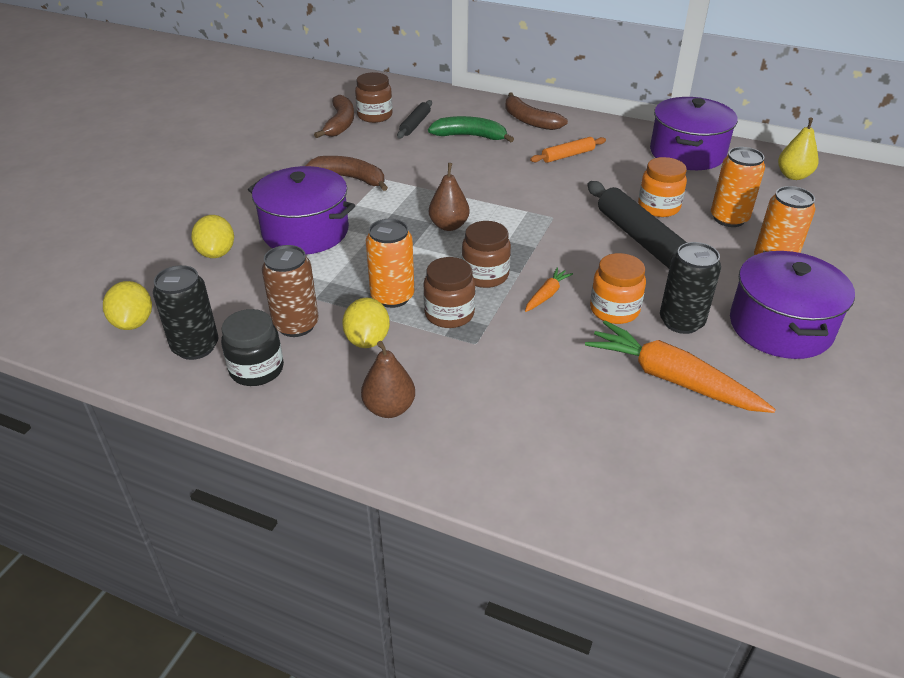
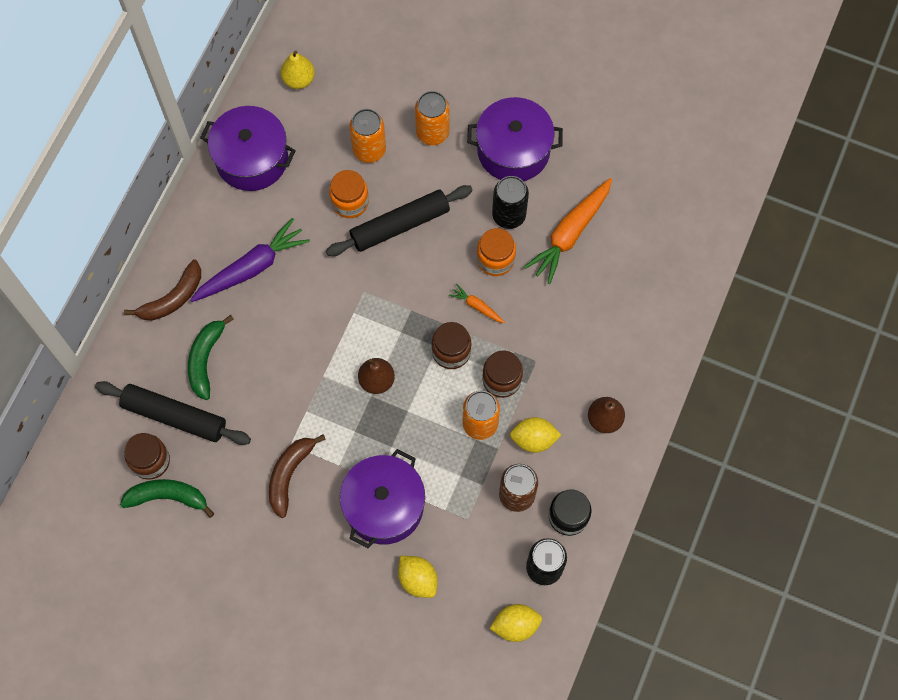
camera: 90 degrees left, 30 degrees up
yellow lemon [191,215,234,258] -> yellow lemon turned 60 degrees clockwise [398,556,438,598]
brown banana [314,95,354,138] -> green banana [120,479,214,518]
black rolling pin [397,100,432,138] -> black rolling pin [95,381,251,445], size x1.82
orange rolling pin [530,137,606,163] -> purple carrot [190,218,310,302]

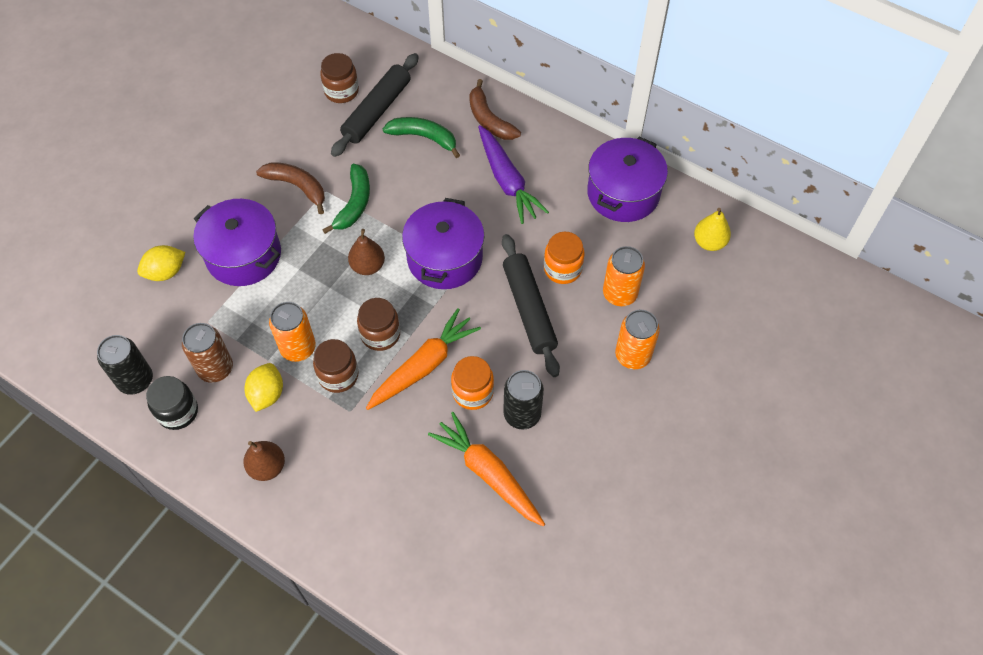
camera: 100 degrees right, 10 degrees down
green banana [120,479,214,518] -> green banana moved to [322,164,370,234]
orange carrot [449,284,505,323] -> orange carrot [366,308,481,410], size x2.11
purple pot [467,97,563,181] -> purple pot moved to [402,198,484,289]
yellow lemon [489,604,542,642] -> none

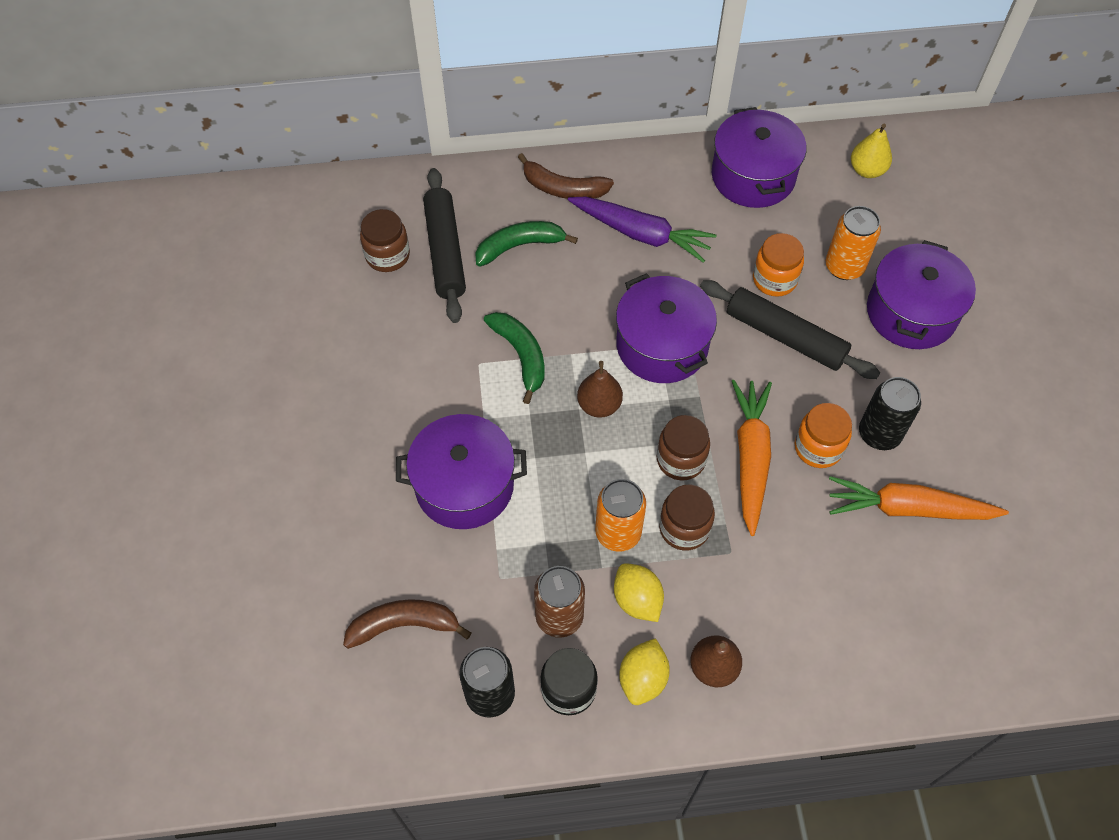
camera: 40 degrees left, 0 degrees up
yellow lemon [137,245,185,281] -> yellow lemon moved to [619,638,670,705]
brown banana [256,162,325,214] -> brown banana moved to [343,599,471,649]
orange can [615,310,660,369] -> purple pot [867,240,976,349]

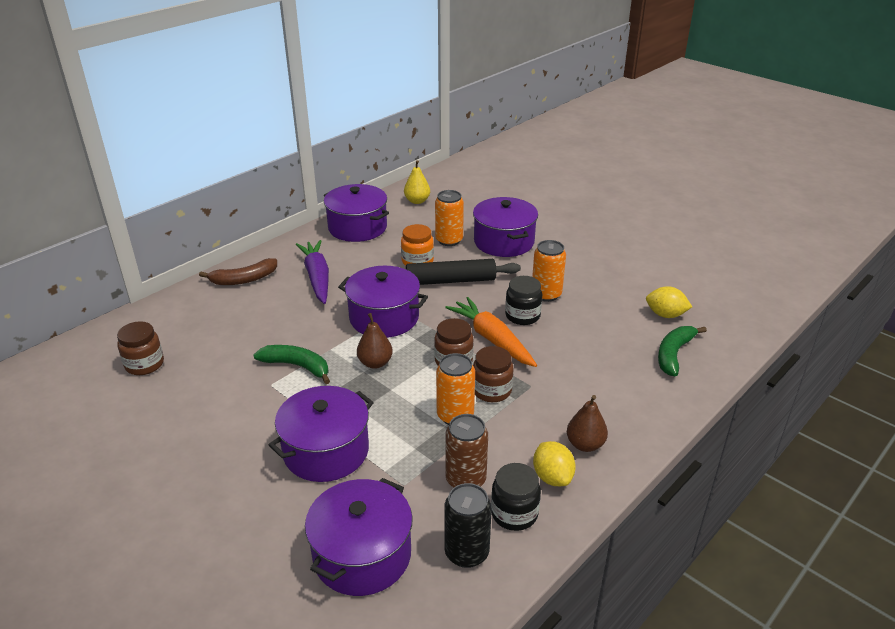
camera: 40 degrees left, 25 degrees down
brown banana [343,599,471,649] -> purple pot [305,478,413,596]
black rolling pin [423,168,466,323] -> none
green banana [475,221,578,267] -> green banana moved to [658,326,707,376]
purple carrot [568,197,717,263] -> purple carrot turned 90 degrees counterclockwise [295,240,329,304]
yellow lemon [614,563,664,622] -> yellow lemon moved to [646,286,692,318]
orange jar [795,403,852,468] -> black jar [505,276,542,325]
orange carrot [829,476,1009,520] -> none
black can [859,377,921,450] -> orange can [532,240,566,302]

